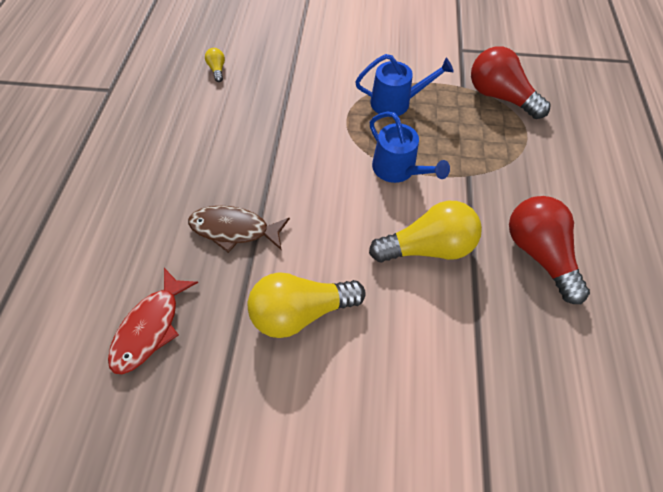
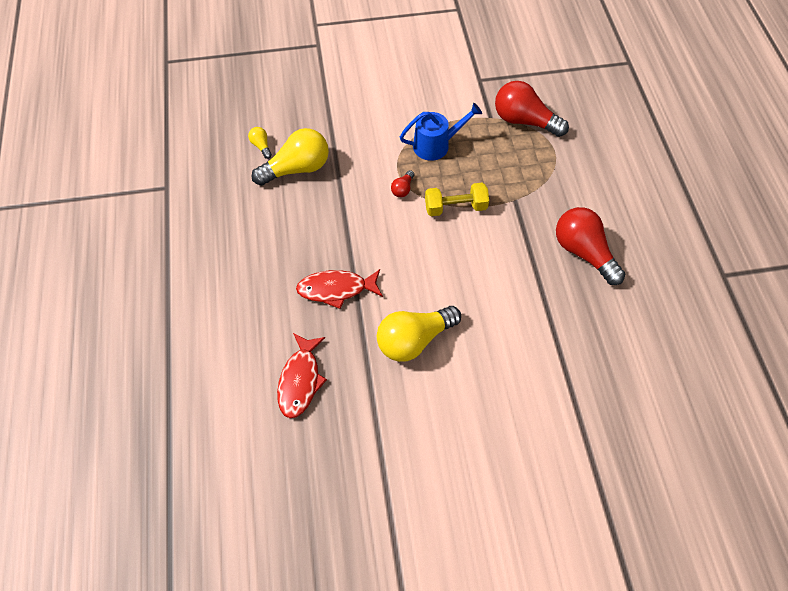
camera: 15 degrees left, 0 degrees up
brown fish [188,206,290,253] -> red fish [296,269,383,309]
yellow light bulb [369,201,482,262] -> yellow light bulb moved to [252,128,329,186]
blue watering can [370,112,450,183] -> yellow dumbbell [425,183,489,216]
none -> red light bulb [391,170,414,197]

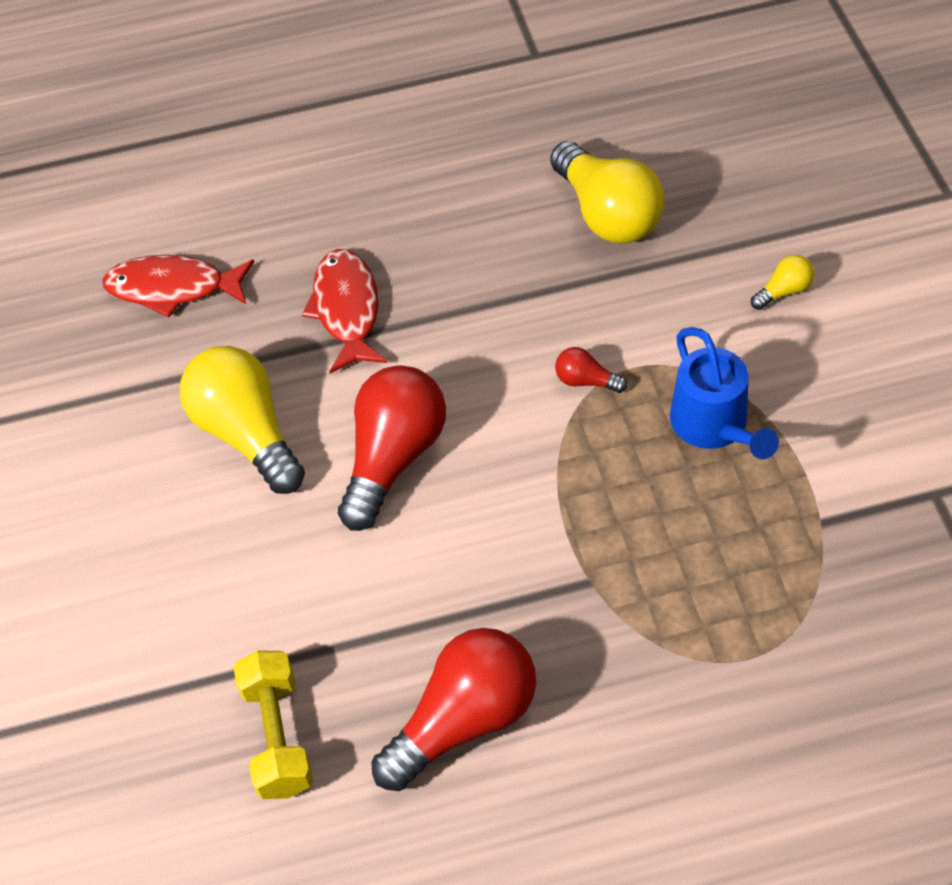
camera: 90 degrees right, 5 degrees down
yellow light bulb [248,127,272,159] -> yellow light bulb moved to [751,255,814,310]
yellow dumbbell [425,183,489,216] -> yellow dumbbell moved to [233,650,313,799]
red light bulb [495,81,569,137] -> red light bulb moved to [338,365,446,531]

